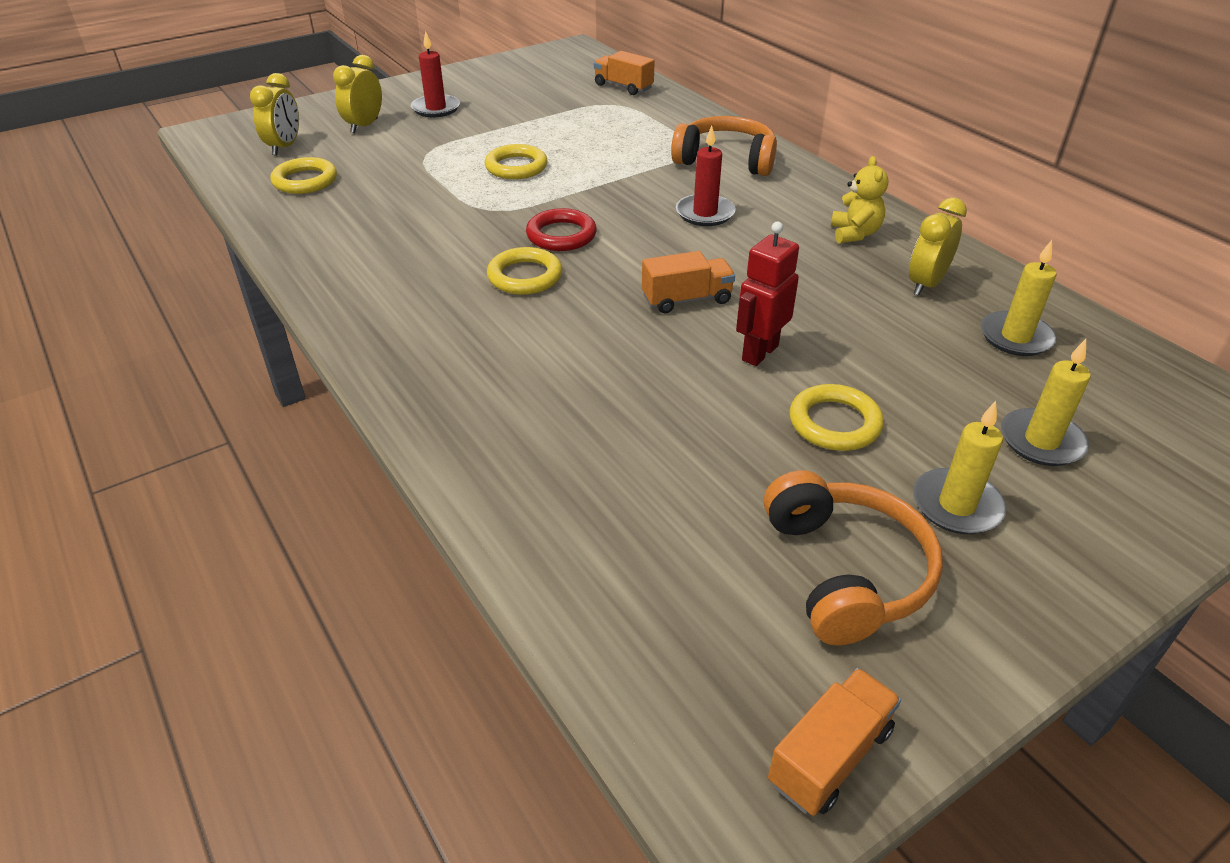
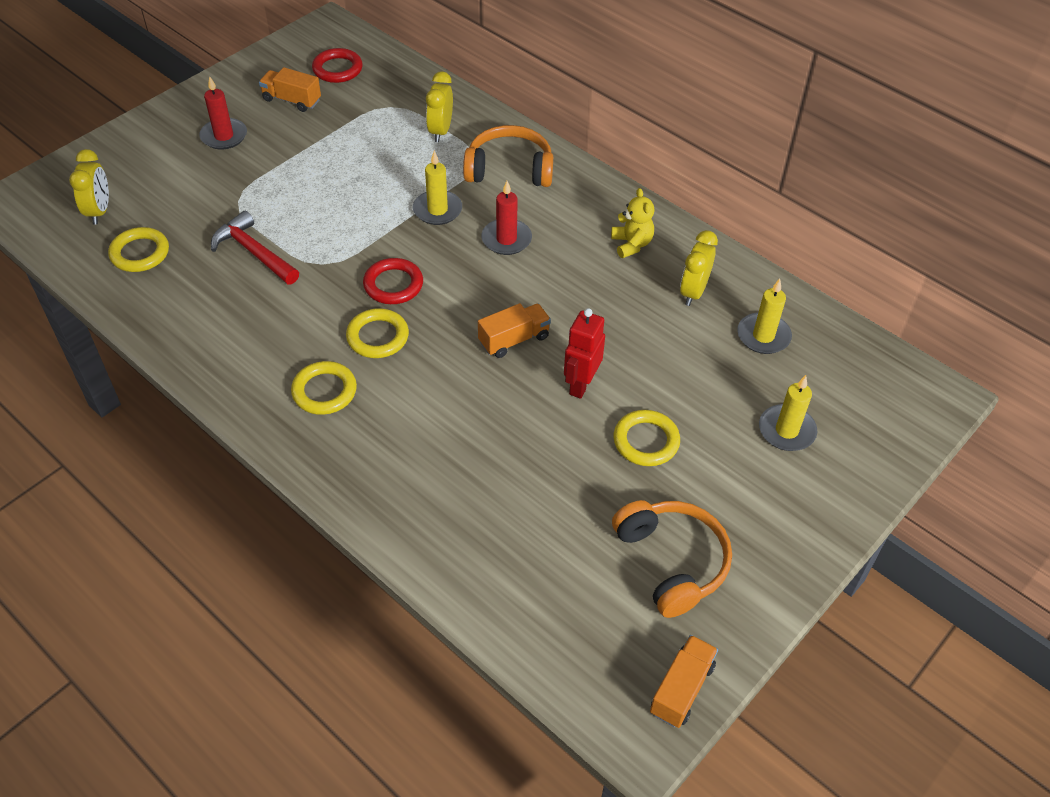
camera: 15 degrees left, 10 degrees up
yellow clock [333,55,382,133] -> yellow clock moved to [426,71,453,142]
yellow ring [485,144,548,179] -> yellow ring moved to [291,361,357,415]
orange truck [594,51,655,95] -> orange truck moved to [259,67,321,112]
yellow candle [913,401,1007,534] -> yellow candle moved to [413,151,462,225]
none -> red hammer [211,211,299,285]
none -> red ring [312,48,363,83]

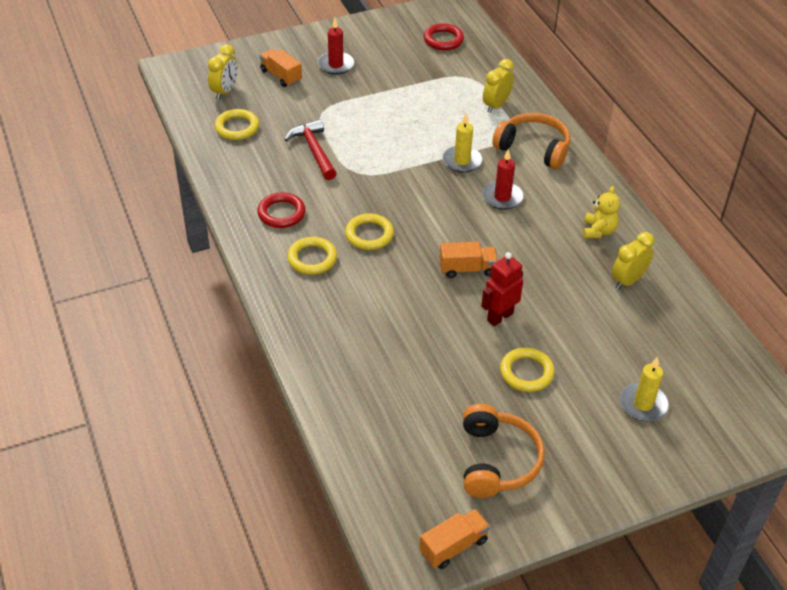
camera: 25 degrees right, 5 degrees down
orange truck [259,67,321,112] -> orange truck moved to [259,49,302,87]
red ring [363,258,423,304] -> red ring moved to [257,193,306,228]
yellow candle [737,279,792,354] -> none

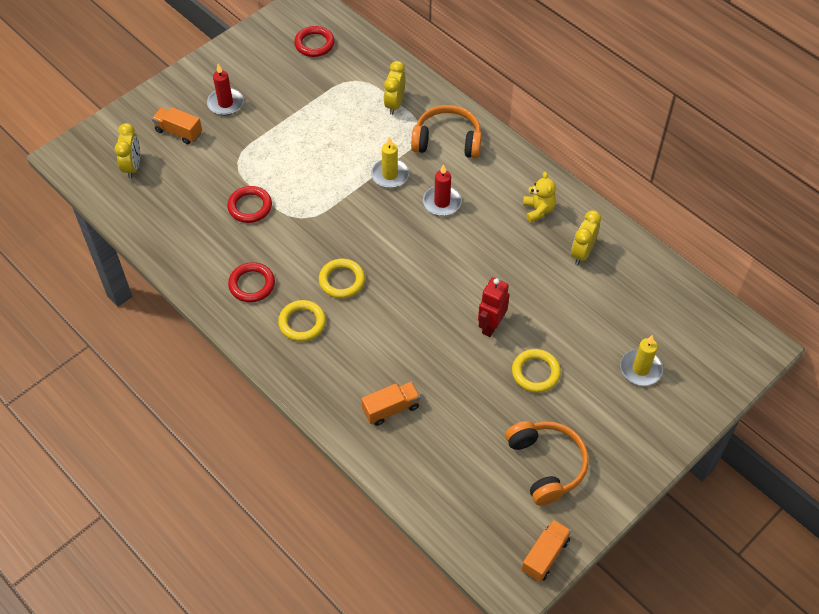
camera: 20 degrees left, 10 degrees up
yellow ring [215,109,259,140] -> none
red hammer [284,119,337,180] -> red ring [227,186,272,223]
orange truck [439,242,498,278] -> orange truck moved to [361,381,420,426]

